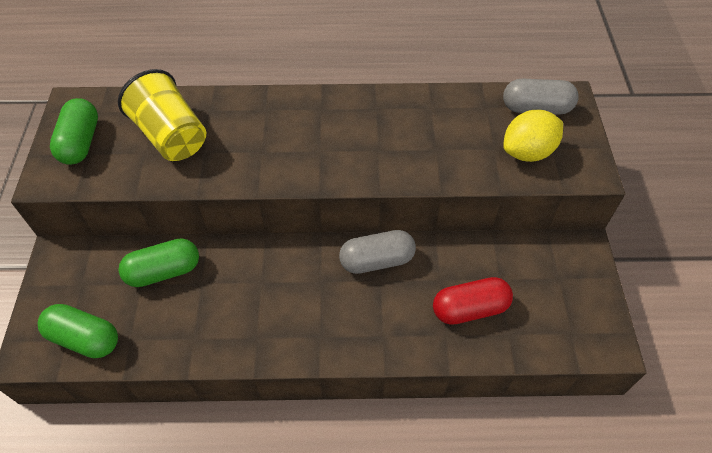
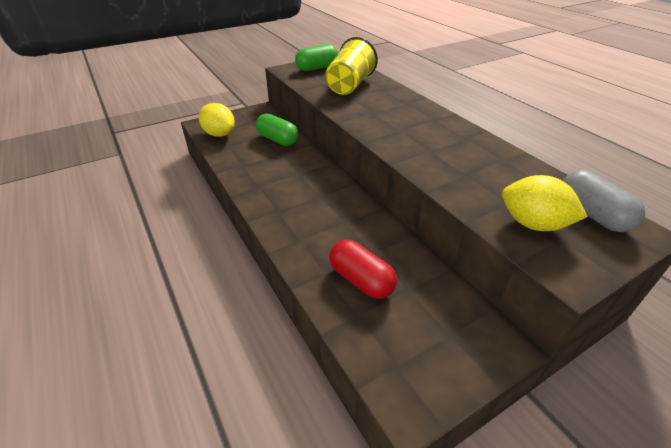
camera: 60 degrees right, 15 degrees down
green capsule [38,304,118,358] -> yellow lemon [199,103,235,137]
grey capsule [339,230,416,274] -> none

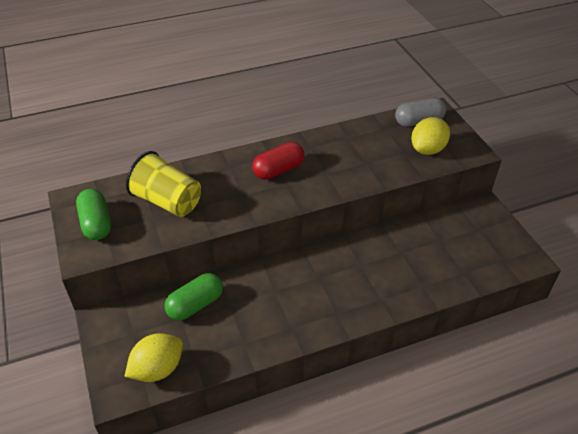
camera: 80 degrees left, 5 degrees up
red capsule [329,240,397,299] -> red capsule moved to [252,142,305,180]

